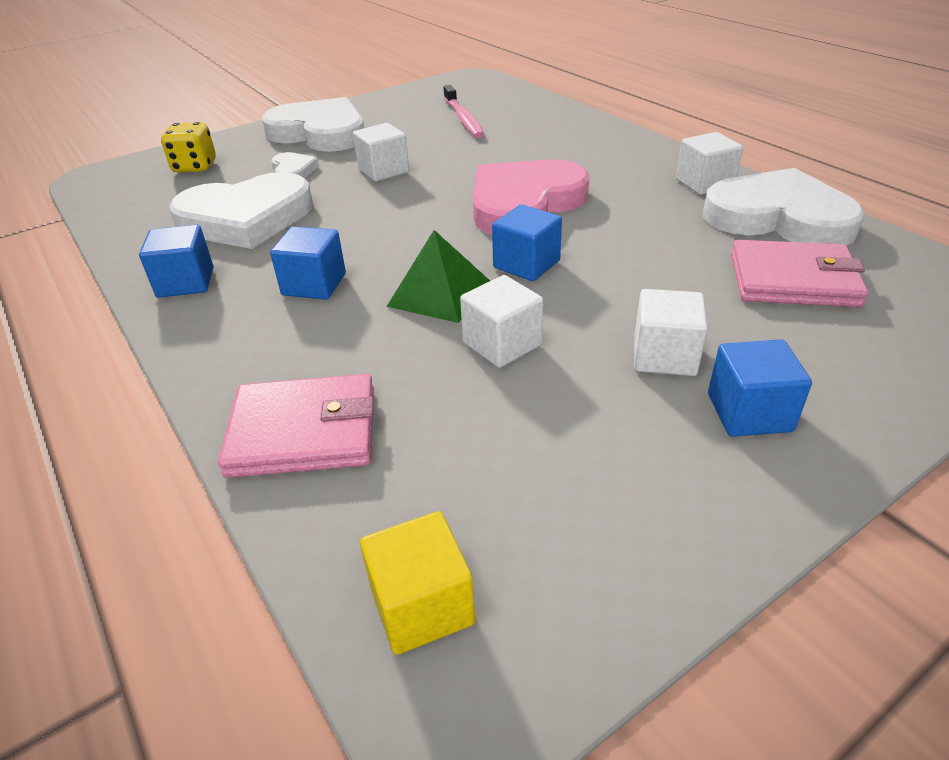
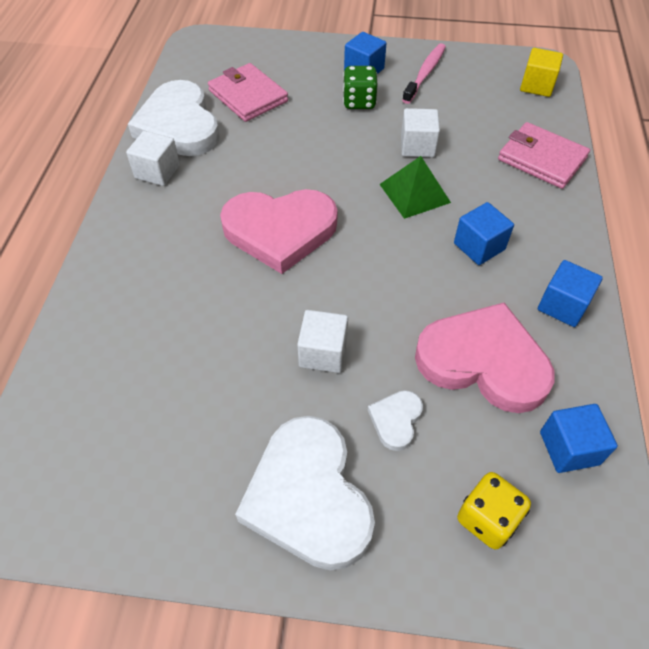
camera: 140 degrees left, 15 degrees up
white heart [169,172,313,249] -> pink heart [415,302,555,413]
pink toothbrush [443,85,484,138] -> pink toothbrush moved to [402,43,446,104]
blue cube [492,204,562,281] -> blue cube moved to [540,404,618,473]
white cube [634,289,708,376] -> green dice [343,66,377,109]

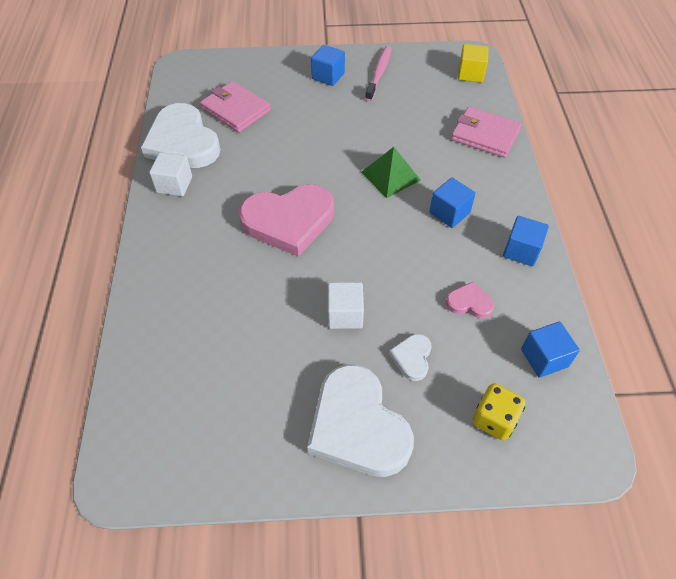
camera: 10 degrees left, 0 degrees up
green dice [343,66,377,109] -> none
white cube [401,108,440,157] -> none
pink heart [415,302,555,413] -> pink heart [446,281,494,319], size x0.45

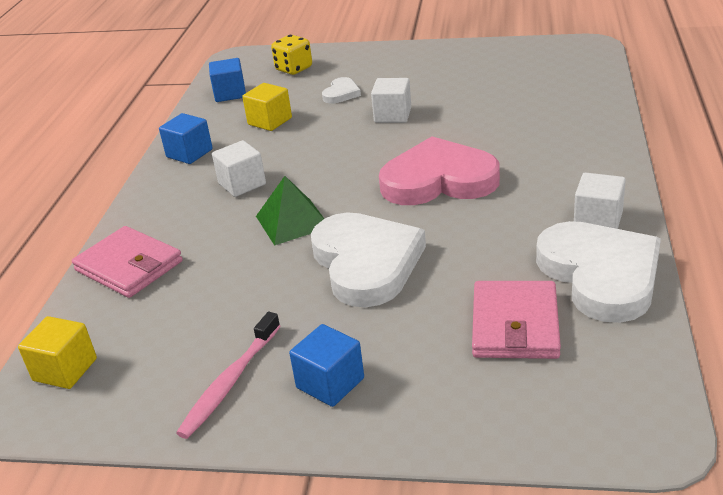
camera: 165 degrees left, 20 degrees down
pink wallet [200,81,271,132] -> pink wallet turned 45 degrees clockwise [472,281,561,359]
white heart [307,364,414,477] -> white heart moved to [311,212,426,307]
blue cube [429,178,475,228] -> white cube [212,140,266,197]
pink heart [446,281,494,319] -> yellow cube [242,83,292,131]

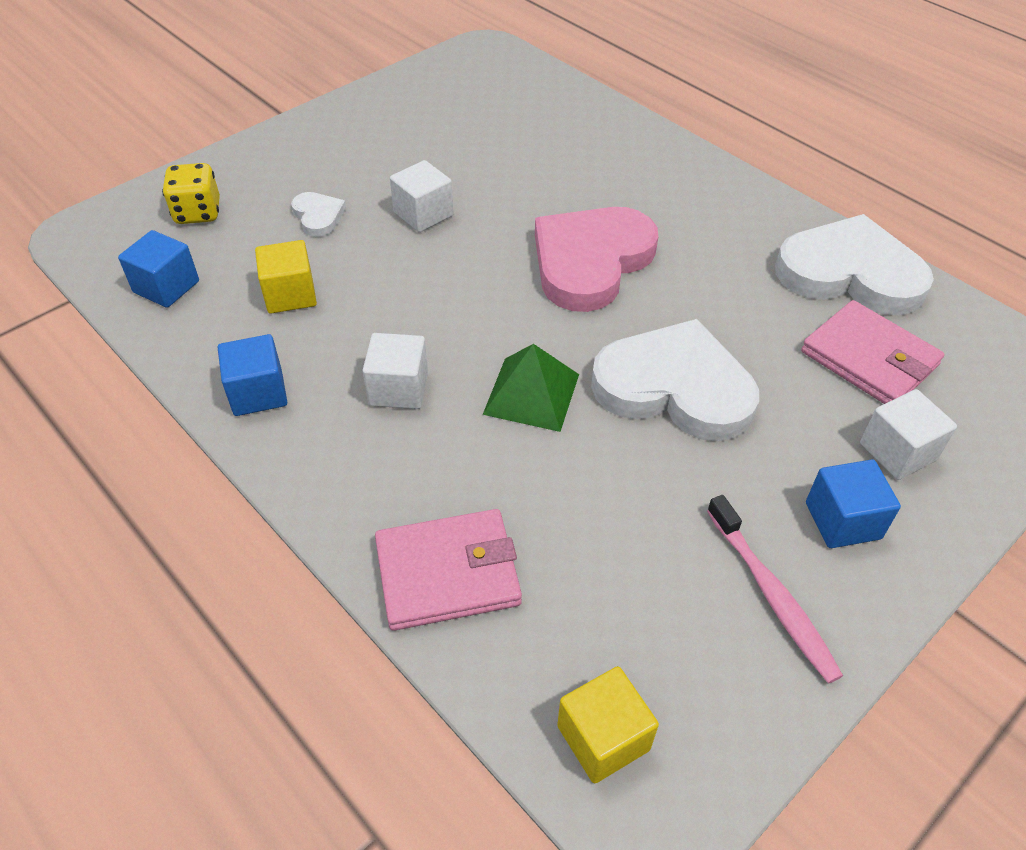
camera: 55 degrees left, 15 degrees up
white cube [574,173,626,229] -> white cube moved to [860,389,957,480]

